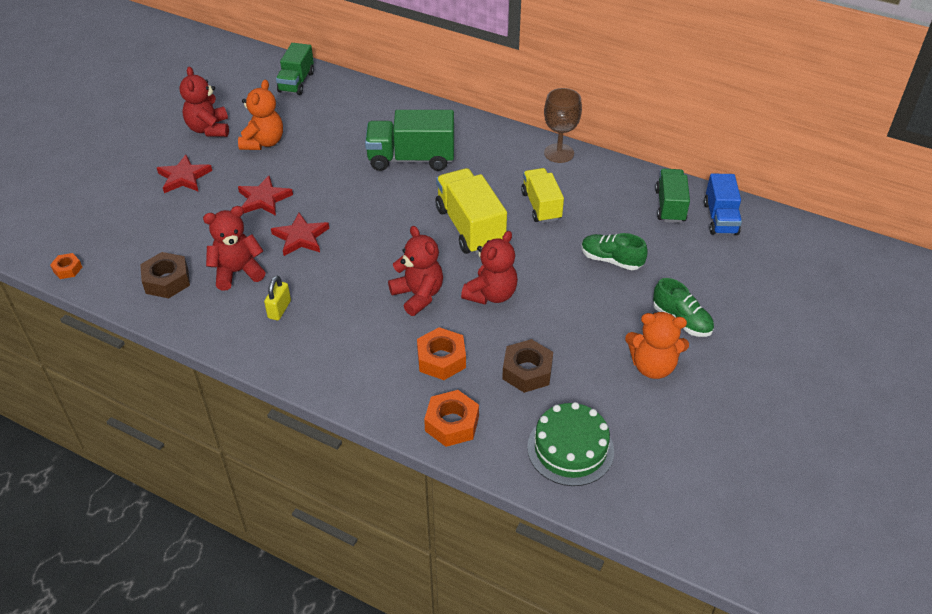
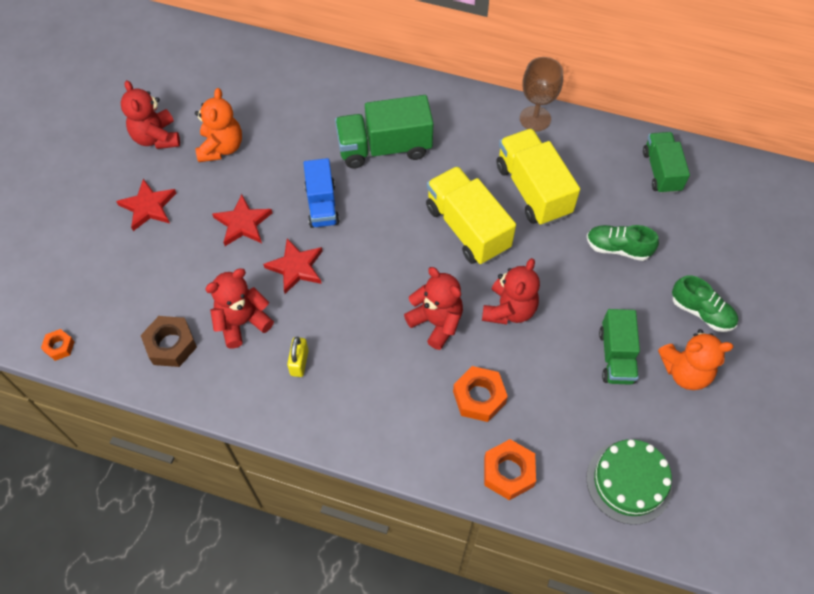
camera: 10 degrees left, 15 degrees up
green truck [276,43,314,95] -> green truck moved to [599,309,640,385]
brown nut [502,339,553,393] -> none
yellow truck [521,168,564,223] -> yellow truck [496,128,580,226], size x1.52
blue truck [704,174,742,235] -> blue truck moved to [304,158,340,228]

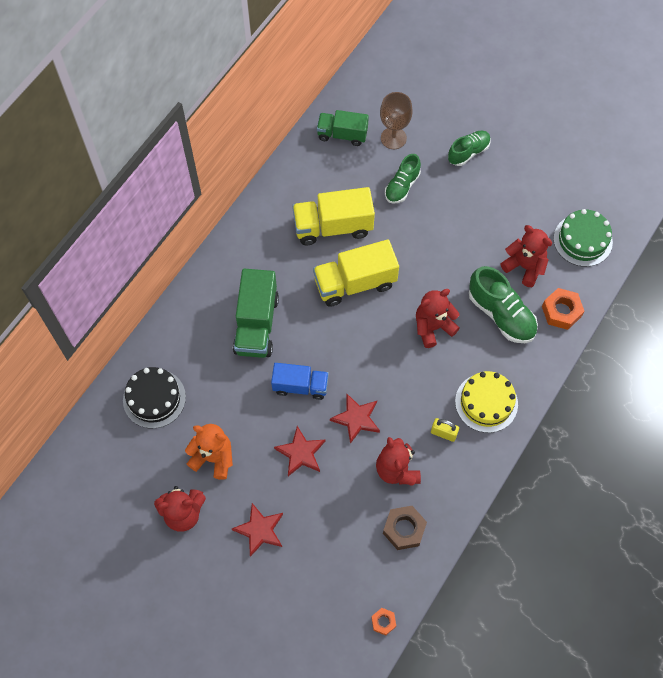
camera: 75 degrees left, 5 degrees up
orange nut [453,366,508,422] -> green shoe [469,266,538,343]
red teddy bear [482,258,540,325] -> red teddy bear moved to [500,225,552,287]
brown goblet [520,57,563,131] -> brown goblet moved to [380,92,413,149]
green truck [599,309,640,385] -> none
orange teddy bear [658,329,733,390] -> none
none -> black cake [123,367,186,429]
none -> yellow cake [455,371,518,433]

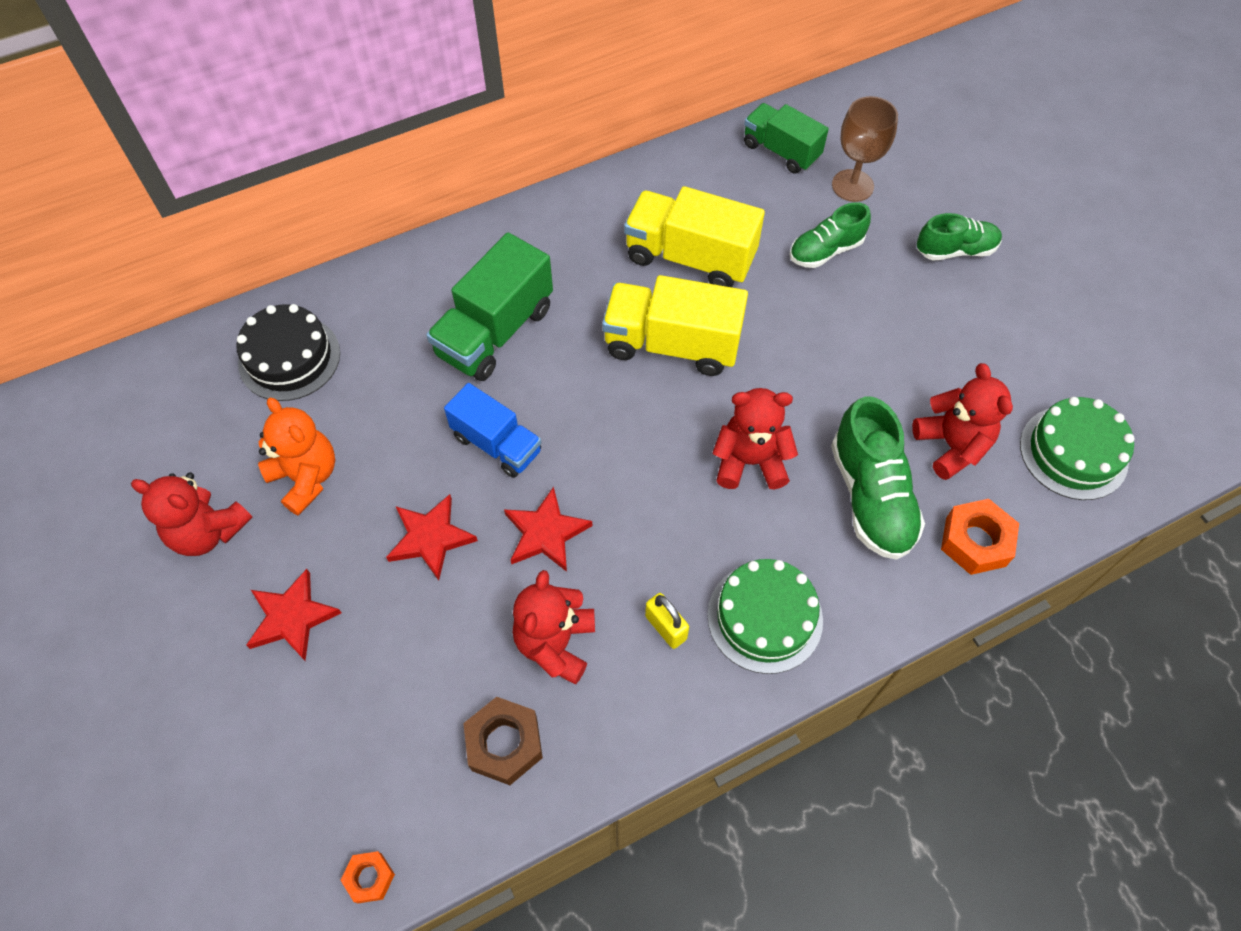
camera: 30 degrees right, 5 degrees down
yellow cake [455,371,518,433] -> green cake [707,559,823,674]

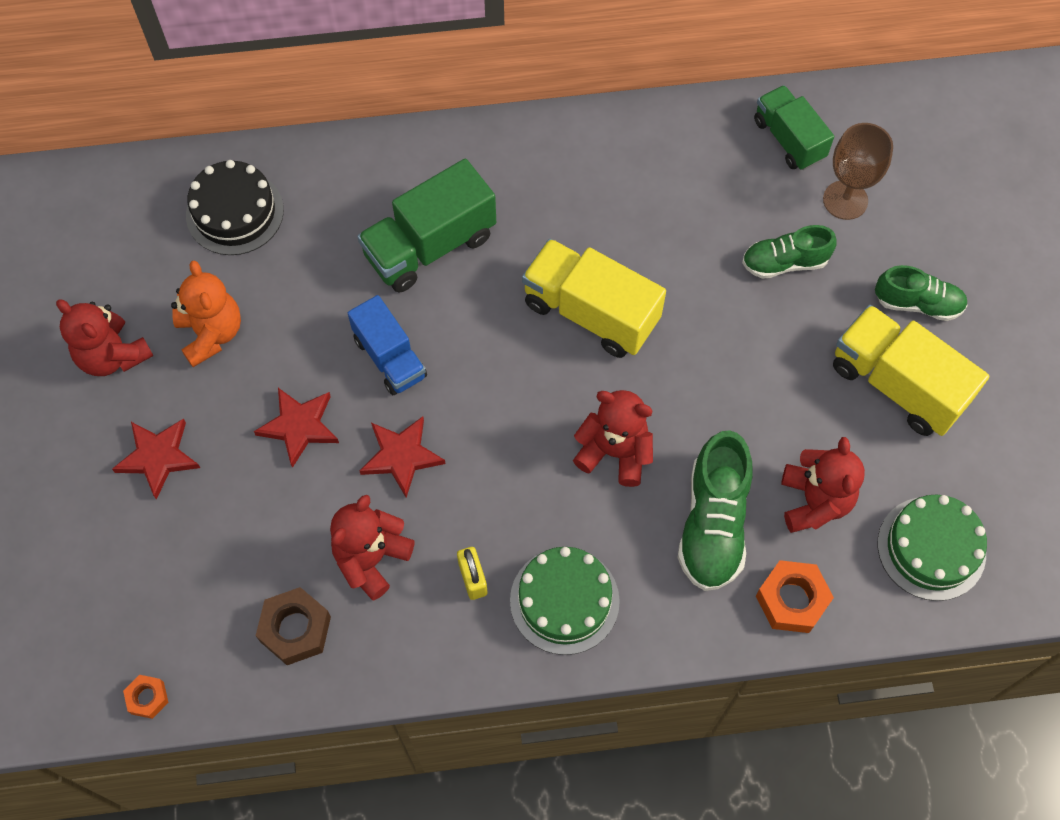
camera: 20 degrees right, 5 degrees up
yellow truck [624,186,765,287] -> yellow truck moved to [833,305,989,436]

